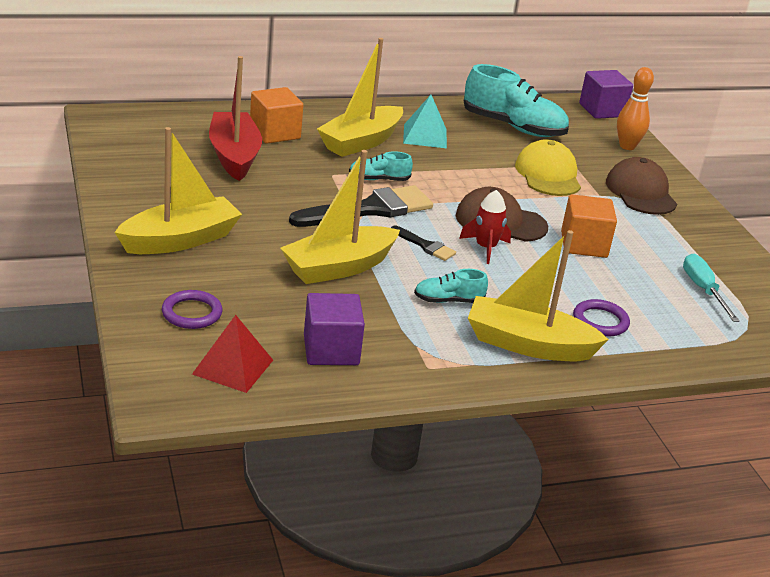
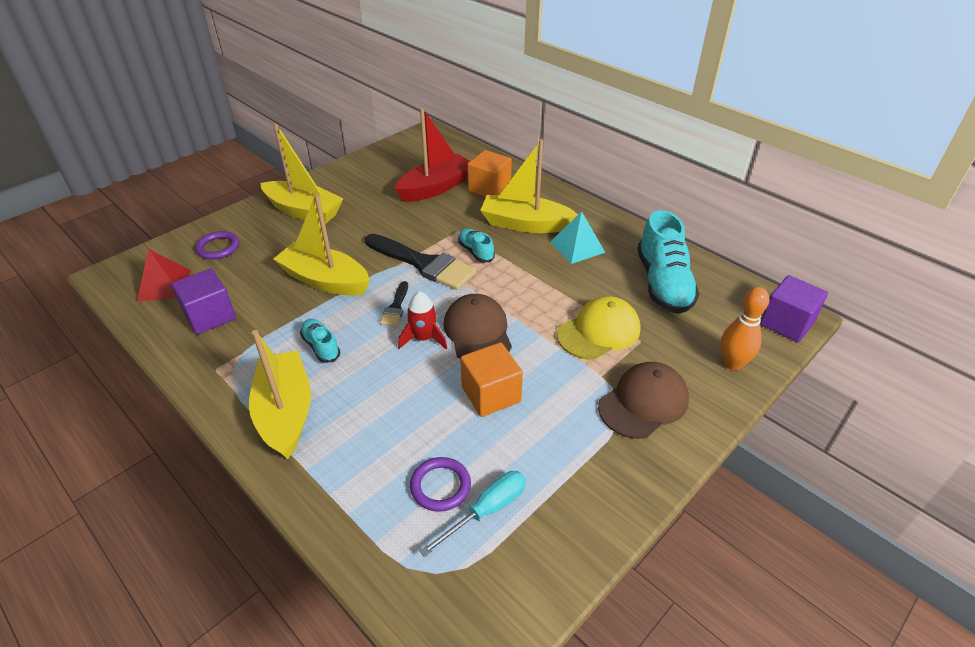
camera: 65 degrees right, 10 degrees up
purple ring [573,299,630,336] -> purple ring moved to [410,457,471,512]

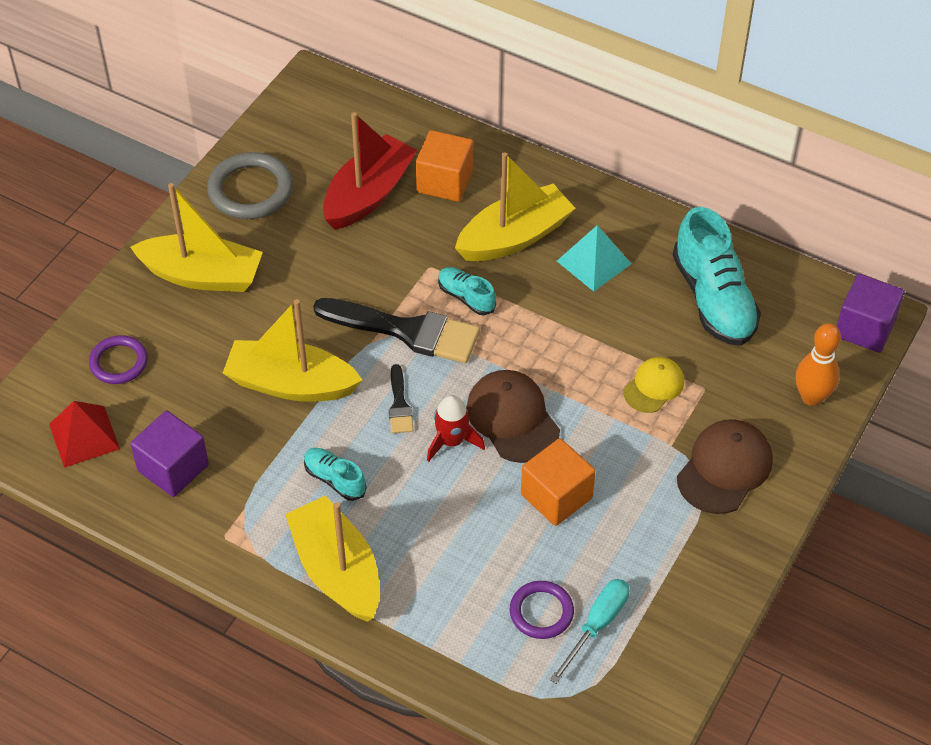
camera: 15 degrees left, 10 degrees up
yellow boat [480,139,578,233] -> yellow boat turned 150 degrees clockwise [455,152,576,261]
yellow cap [557,296,641,359] -> yellow cap [623,357,684,413], size x0.64
none -> grey ring [207,152,293,219]

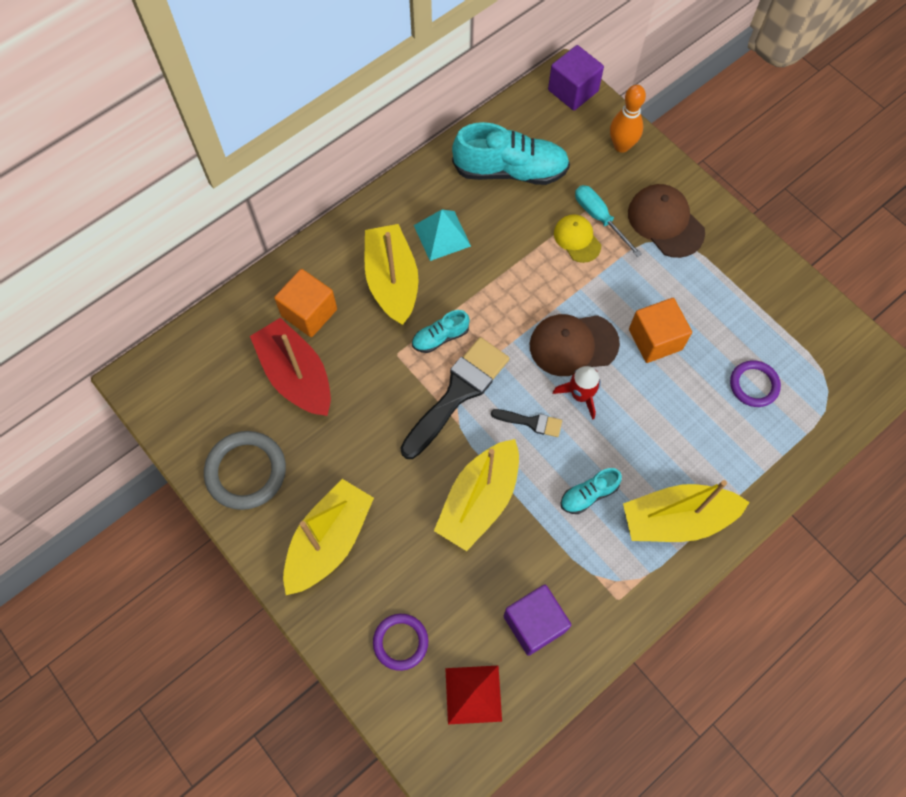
camera: 70 degrees left, 15 degrees up
turquoise screwdriver [550,579,630,684] -> turquoise screwdriver moved to [575,185,642,257]

